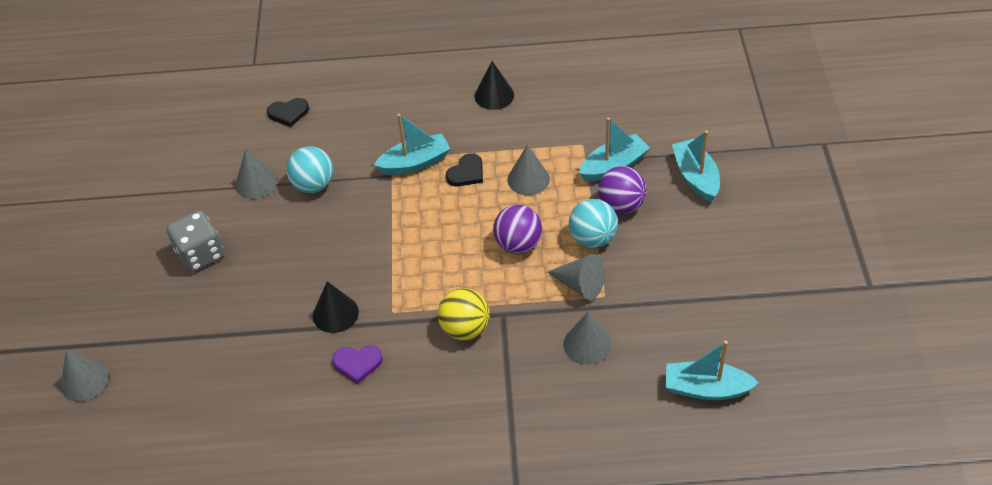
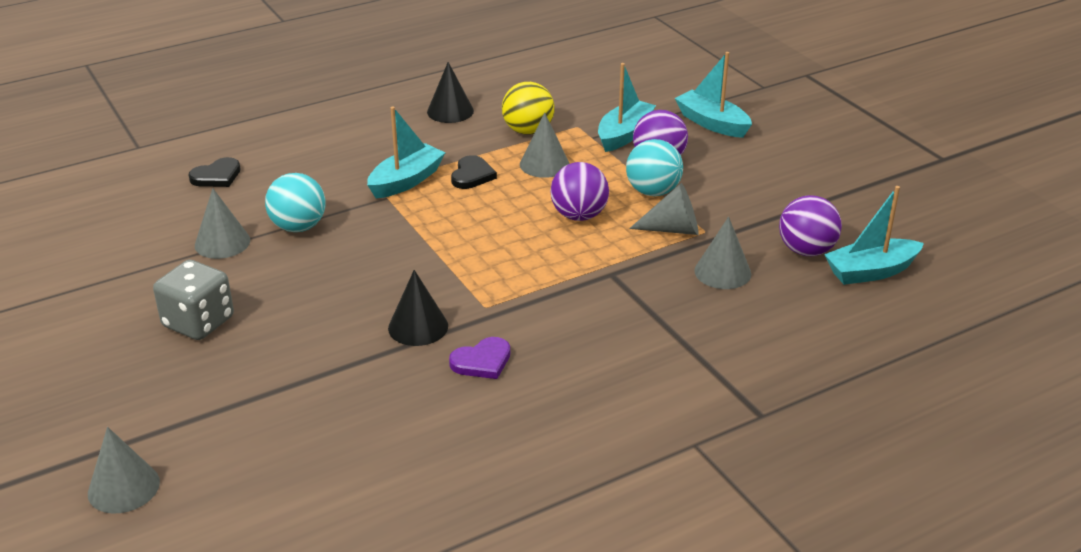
camera: 30 degrees left, 15 degrees down
yellow ball [438,288,490,340] -> yellow ball moved to [502,82,555,135]
none -> purple ball [779,195,842,256]

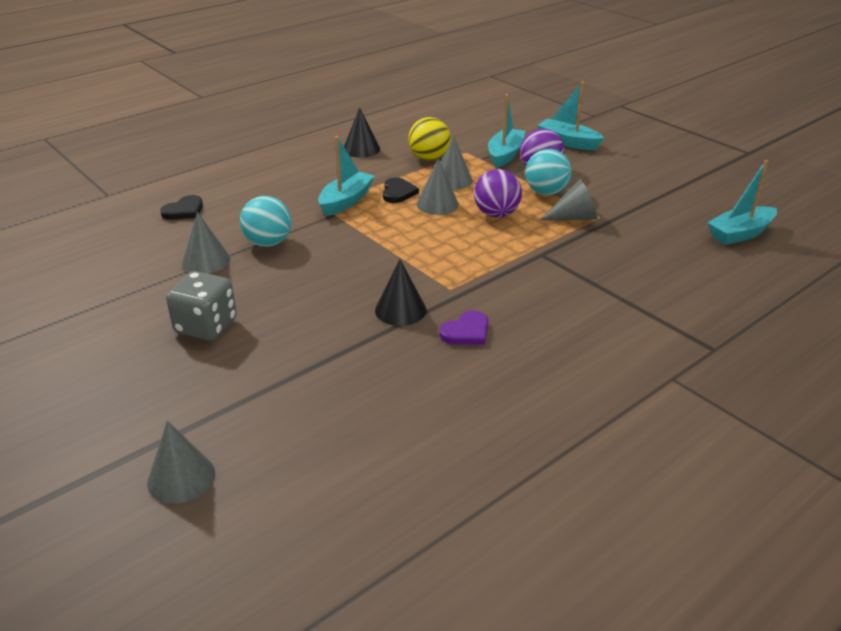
camera: 10 degrees left, 0 degrees up
grey cone [694,217,751,289] -> grey cone moved to [416,159,459,215]
purple ball [779,195,842,256] -> none

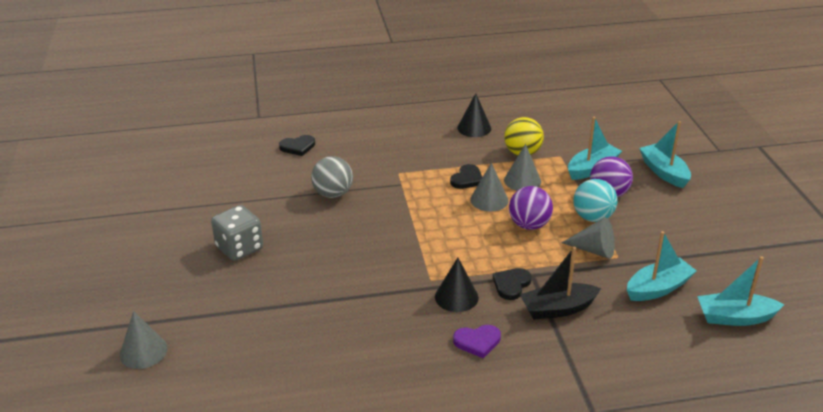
camera: 30 degrees right, 0 degrees up
grey cone [182,212,230,274] -> none
turquoise ball [240,196,292,247] -> grey ball [311,156,353,198]
turquoise boat [318,136,375,216] -> turquoise boat moved to [627,231,697,301]
black cone [375,259,427,326] -> black cone moved to [435,258,479,312]
purple heart [439,310,488,345] -> purple heart moved to [453,325,501,358]
none -> black heart [493,268,532,300]
none -> black boat [520,247,601,319]

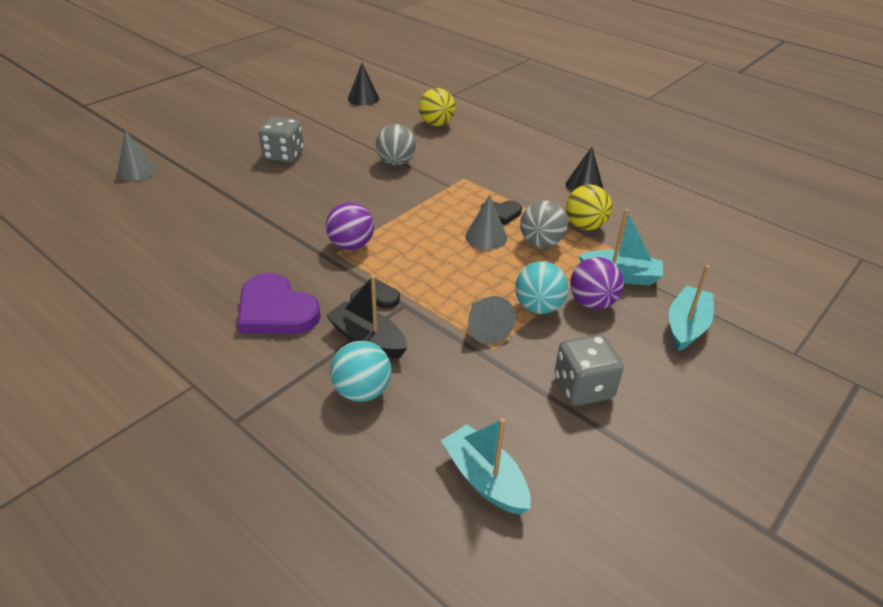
camera: 50 degrees right, 5 degrees up
black heart [279,135,315,156] -> yellow ball [419,88,455,126]
black cone [435,258,479,312] -> black cone moved to [348,63,379,106]
purple heart [453,325,501,358] -> purple heart [237,273,321,334], size x1.85
grey cone [504,144,541,191] -> grey ball [520,200,568,248]
purple ball [509,186,553,230] -> purple ball moved to [326,202,374,250]
turquoise boat [627,231,697,301] -> none
none -> turquoise ball [330,341,392,402]
none -> grey dice [555,334,623,406]

